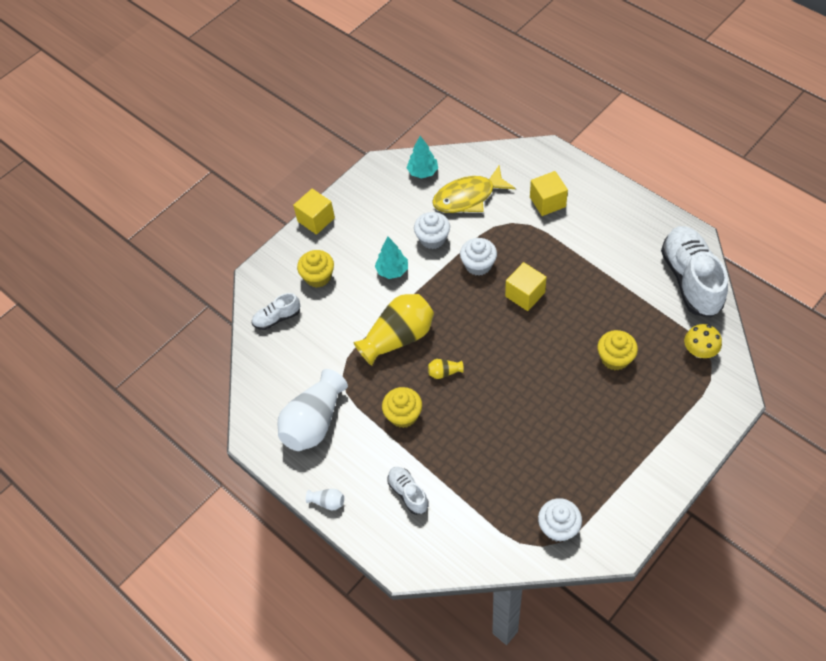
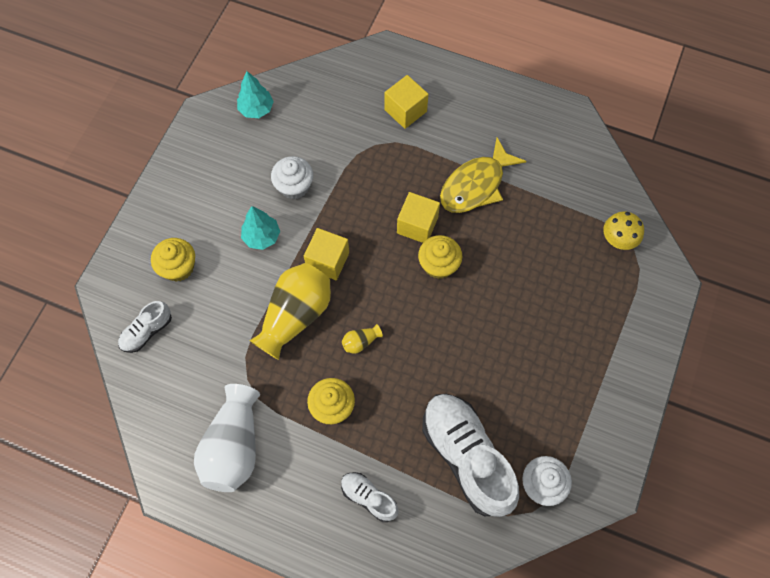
camera: 25 degrees left, 10 degrees up
yellow cube [293,189,335,235] -> yellow cube moved to [304,228,349,280]
white vase [306,489,344,510] -> none
yellow fish [432,166,515,213] -> yellow fish moved to [440,138,526,213]
white cupcake [460,238,497,276] -> none
yellow cupcake [597,330,638,370] -> yellow cupcake moved to [418,235,462,279]
white shoe [661,226,728,317] -> white shoe moved to [422,394,519,517]

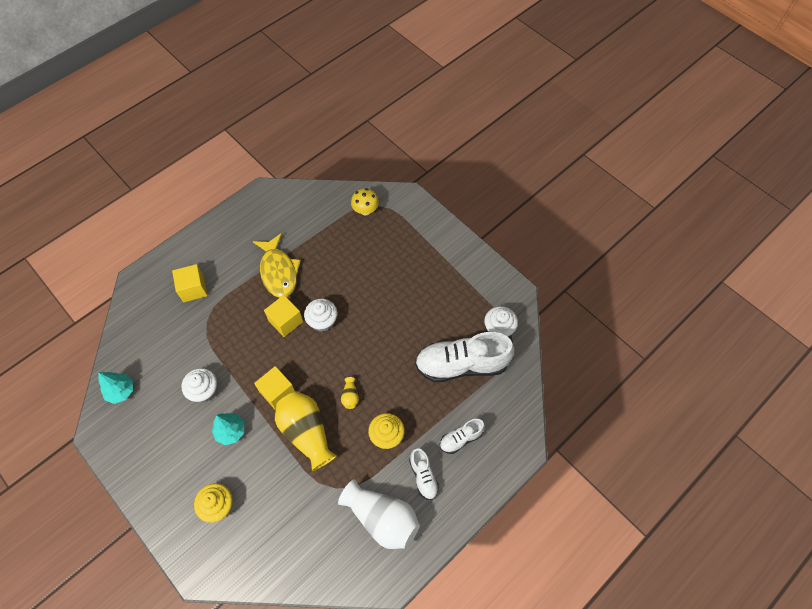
camera: 65 degrees left, 5 degrees down
white shoe [118,301,172,353] -> white shoe moved to [409,448,439,500]
yellow cupcake [418,235,462,279] -> white cupcake [304,299,337,332]

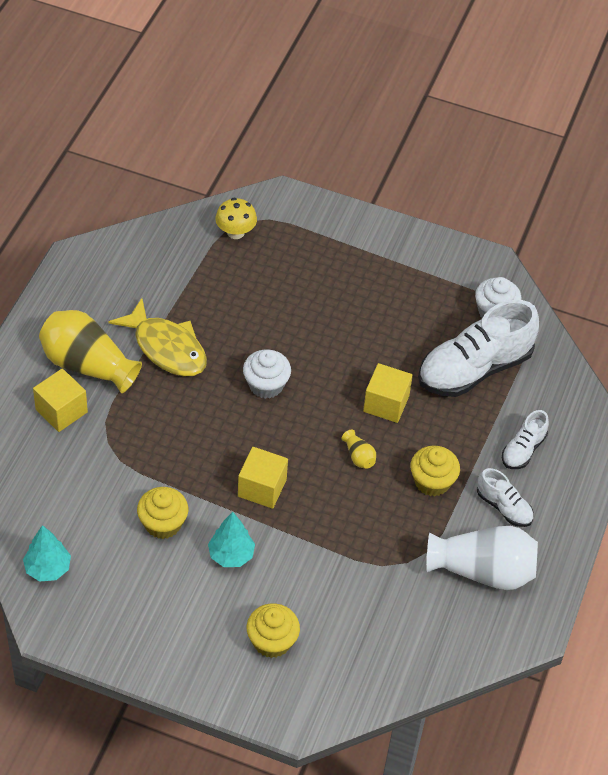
camera: 30 degrees left, 10 degrees down
white cupcake [181,368,217,402] -> yellow cupcake [137,487,188,539]
yellow cube [264,295,303,337] -> yellow cube moved to [363,363,413,423]
yellow vase [275,391,337,471] -> yellow vase moved to [39,310,142,393]

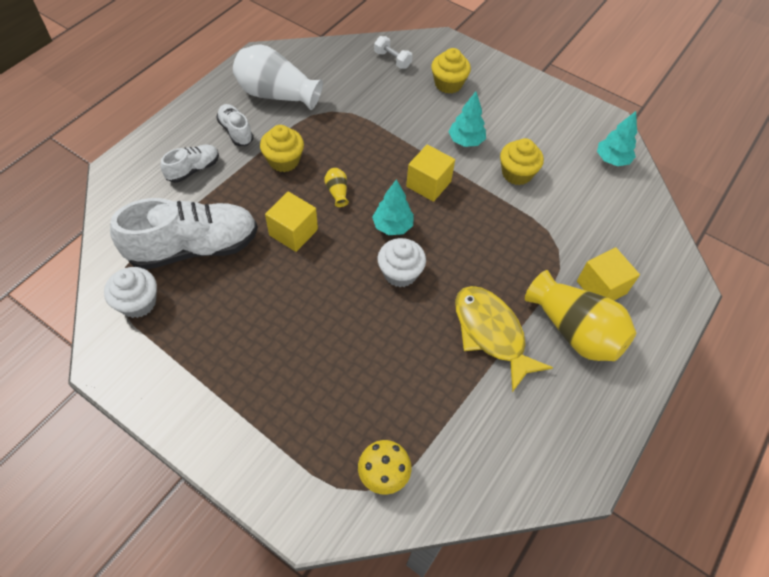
camera: 165 degrees left, 5 degrees up
none -> turquoise tree [372,179,414,235]
none -> white dumbbell [374,36,412,69]

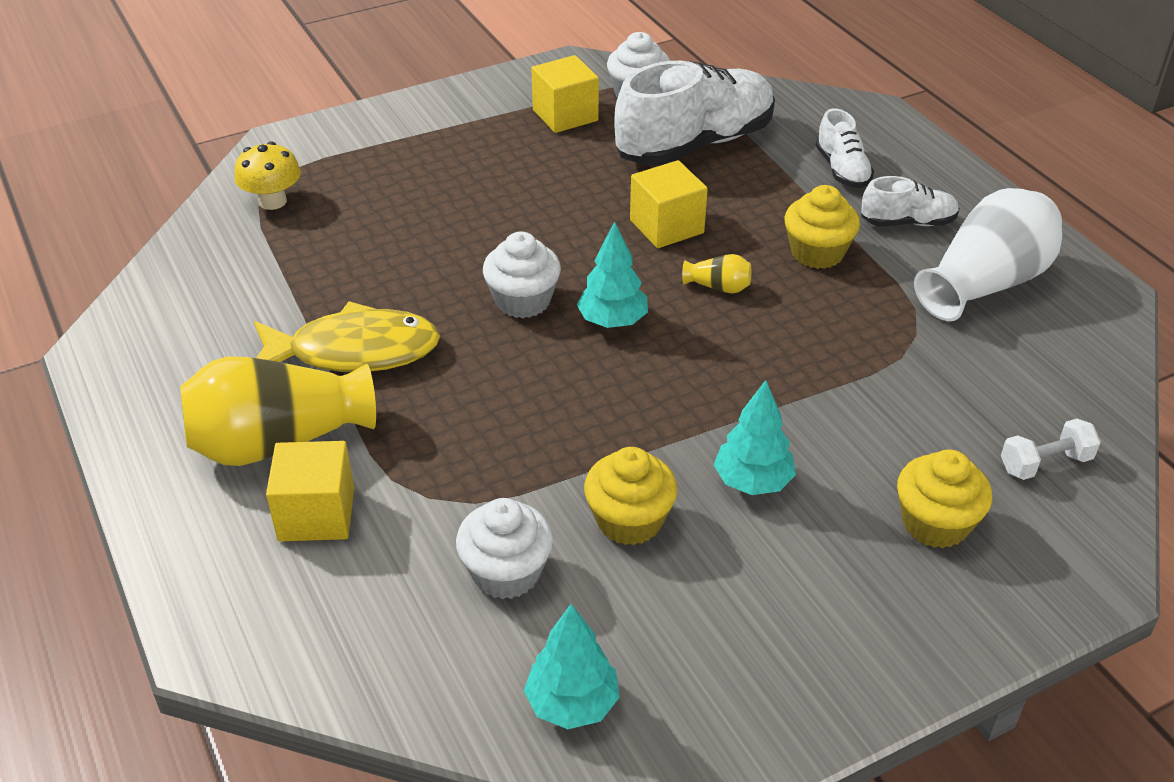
camera: 120 degrees right, 15 degrees down
white shoe [110,198,258,269] -> white shoe turned 135 degrees counterclockwise [614,61,775,166]
yellow cube [406,144,455,202] -> yellow cube moved to [531,55,599,133]
none -> white cupcake [456,498,553,599]

